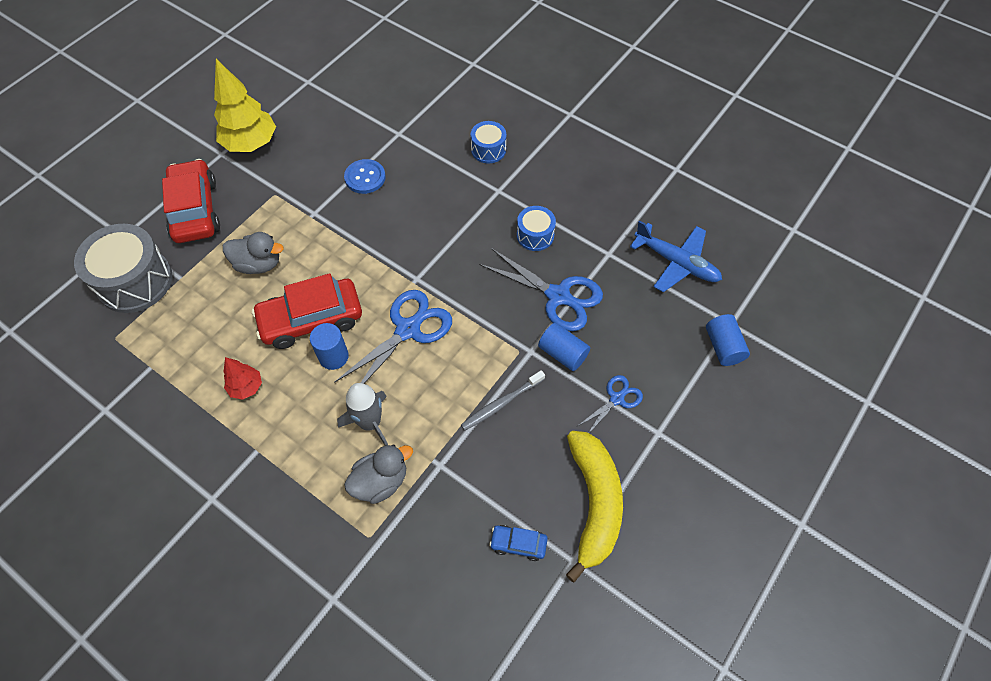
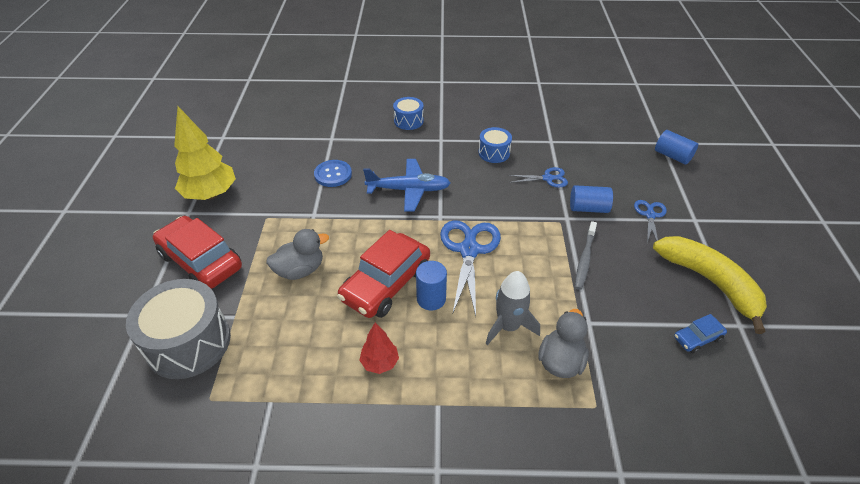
camera: 35 degrees left, 15 degrees down
blue scissors [479,248,603,331] -> blue scissors [508,167,568,187], size x0.55
blue plane [630,220,722,292] -> blue plane moved to [363,159,450,212]

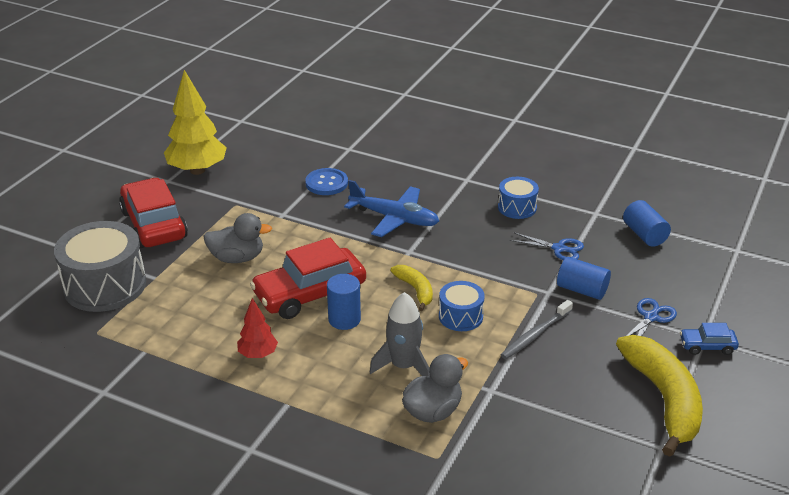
camera: 25 degrees right, 10 degrees down
blue drum [393,97,424,130] -> blue drum moved to [439,281,485,331]
blue scissors [440,220,501,316] -> yellow banana [390,265,433,311]
blue cylinder [655,130,698,165] -> blue cylinder moved to [623,200,671,247]
blue car [674,314,727,354] -> blue car moved to [680,323,739,355]

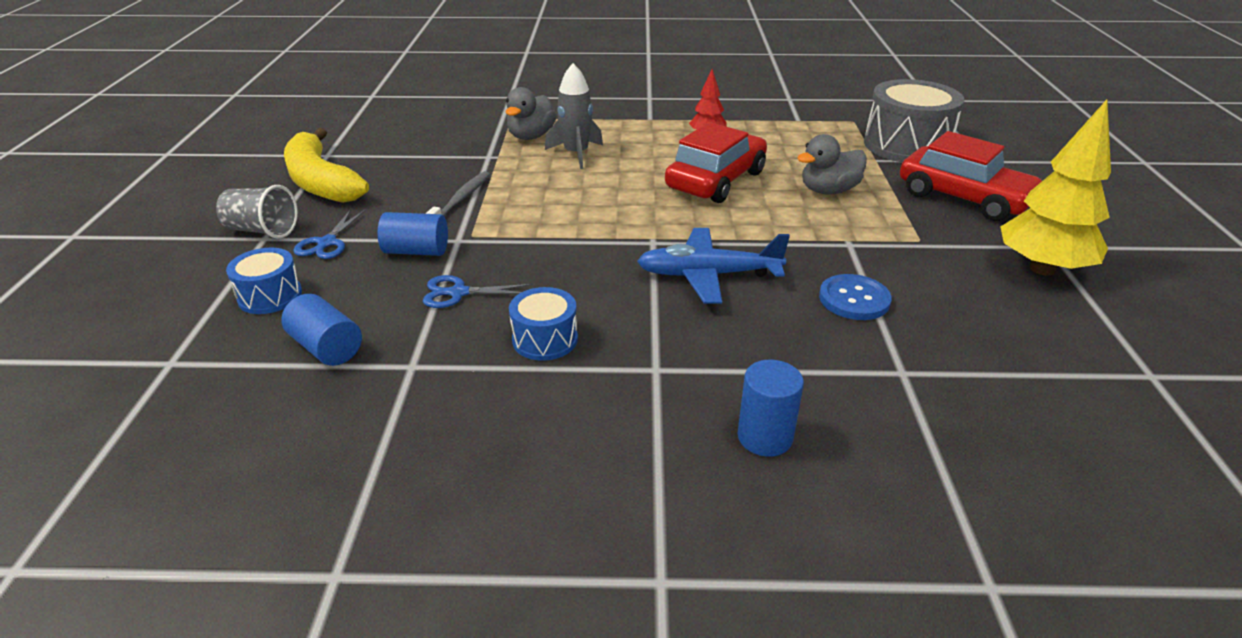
camera: 155 degrees right, 0 degrees up
blue cylinder [327,274,361,330] -> blue cylinder moved to [738,360,804,457]
yellow banana [390,265,433,311] -> none
blue drum [439,281,485,331] -> blue drum moved to [226,248,302,314]
blue car [680,323,739,355] -> grey cup [216,185,298,239]

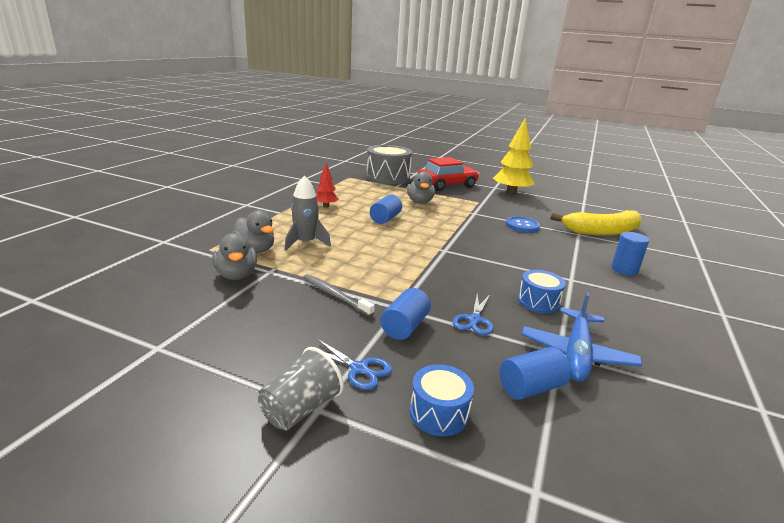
camera: 70 degrees left, 10 degrees down
yellow banana [284,128,369,203] -> yellow banana moved to [550,210,642,235]
blue plane [637,228,790,304] -> blue plane moved to [521,292,642,382]
red car [665,122,767,203] -> blue cylinder [370,195,402,224]
none -> grey duck [212,233,257,280]

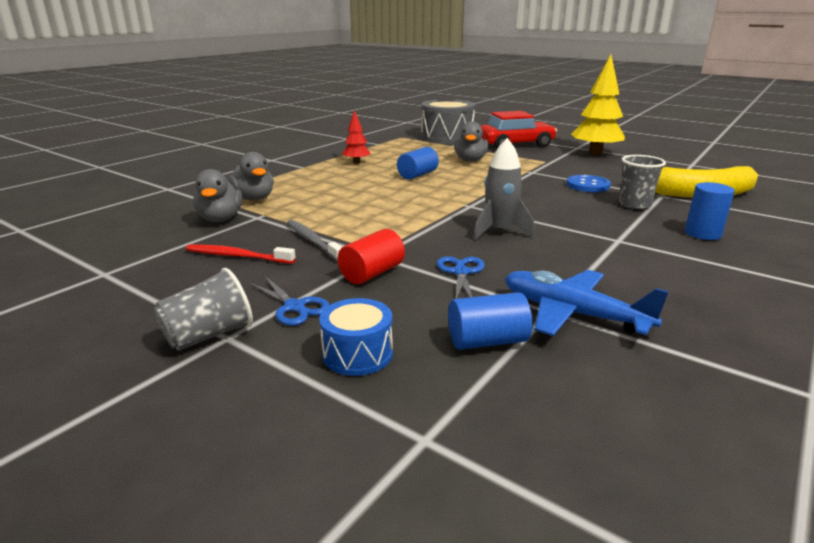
camera: 15 degrees right, 0 degrees up
grey rocket [285,175,331,251] -> grey rocket moved to [473,138,534,240]
blue cylinder [380,288,431,340] -> red cylinder [338,229,405,284]
blue scissors [452,294,493,335] -> blue scissors turned 150 degrees clockwise [437,256,485,299]
blue drum [518,270,566,313] -> none
blue plane [521,292,642,382] -> blue plane turned 90 degrees clockwise [505,270,669,336]
none -> red toothbrush [186,245,296,264]
none -> grey cup [619,155,666,210]

